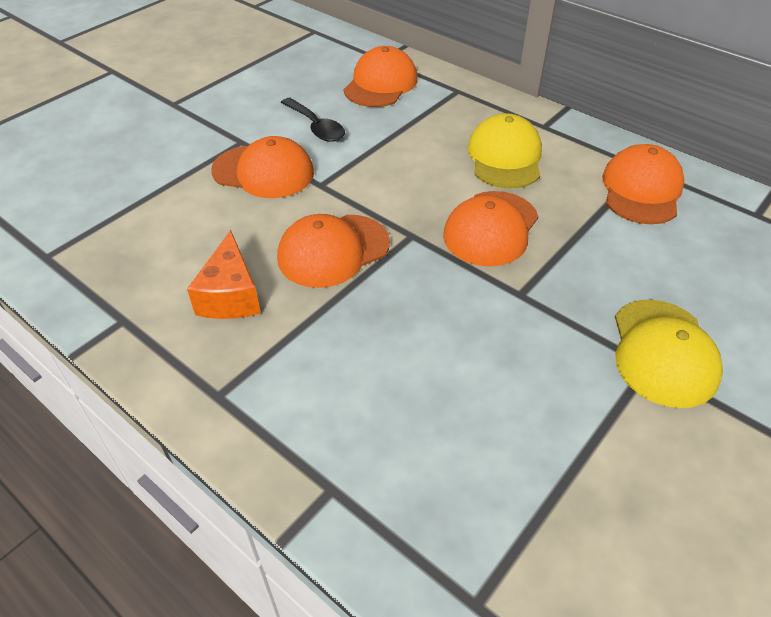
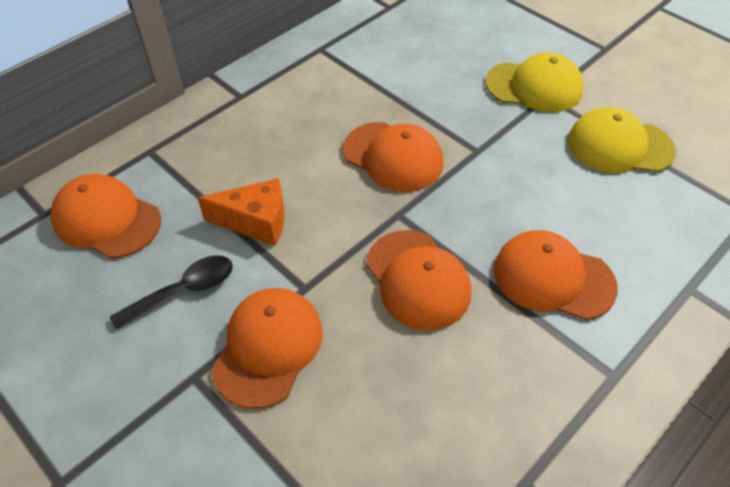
camera: 85 degrees left, 5 degrees up
orange cheese [187,230,261,319] -> orange cheese moved to [198,178,285,246]
yellow cap [467,113,542,189] -> yellow cap moved to [568,107,676,173]
orange cap [602,144,684,224] -> orange cap moved to [494,230,618,320]

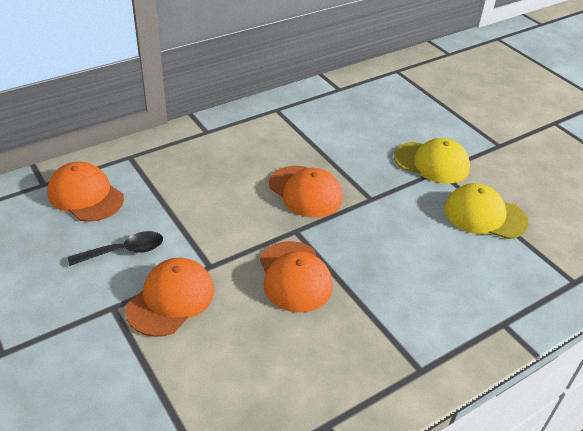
camera: 10 degrees right, 10 degrees down
orange cheese [198,178,285,246] -> none
orange cap [494,230,618,320] -> none

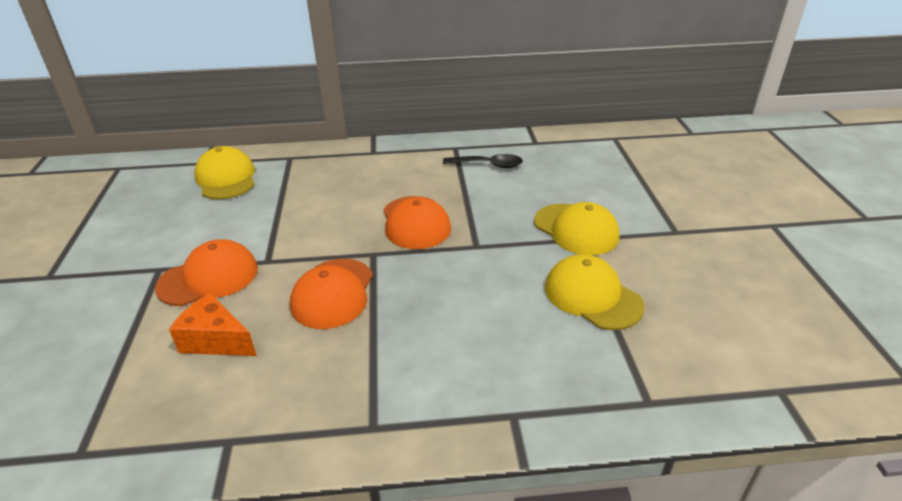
camera: 30 degrees right, 5 degrees down
orange cap [47,162,124,222] -> yellow cap [194,146,255,199]
black spoon [68,231,163,266] -> black spoon moved to [443,154,523,168]
none -> orange cheese [169,293,257,356]

